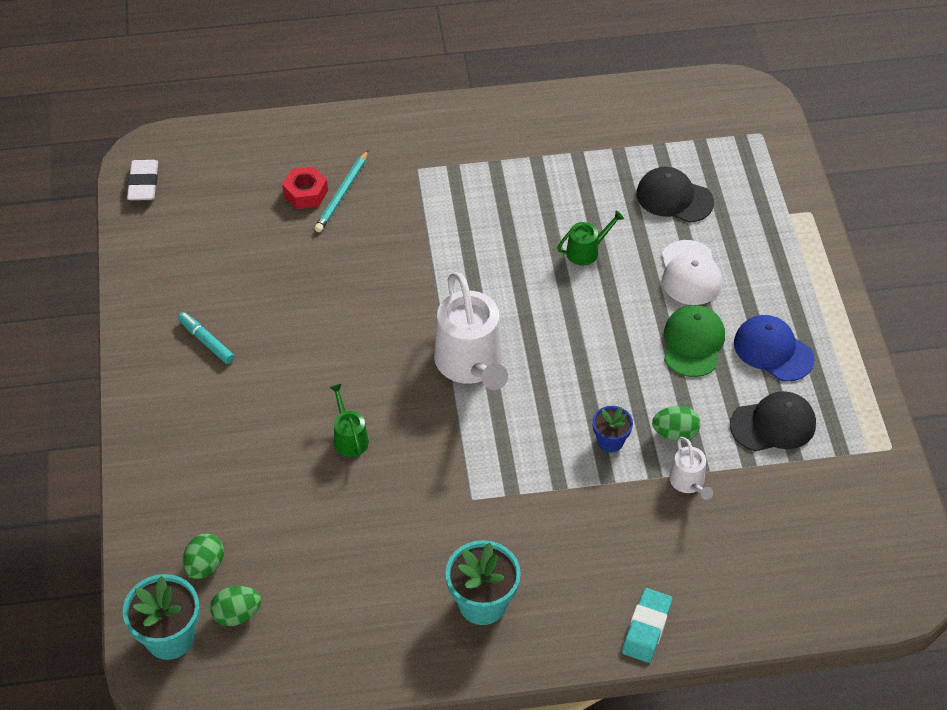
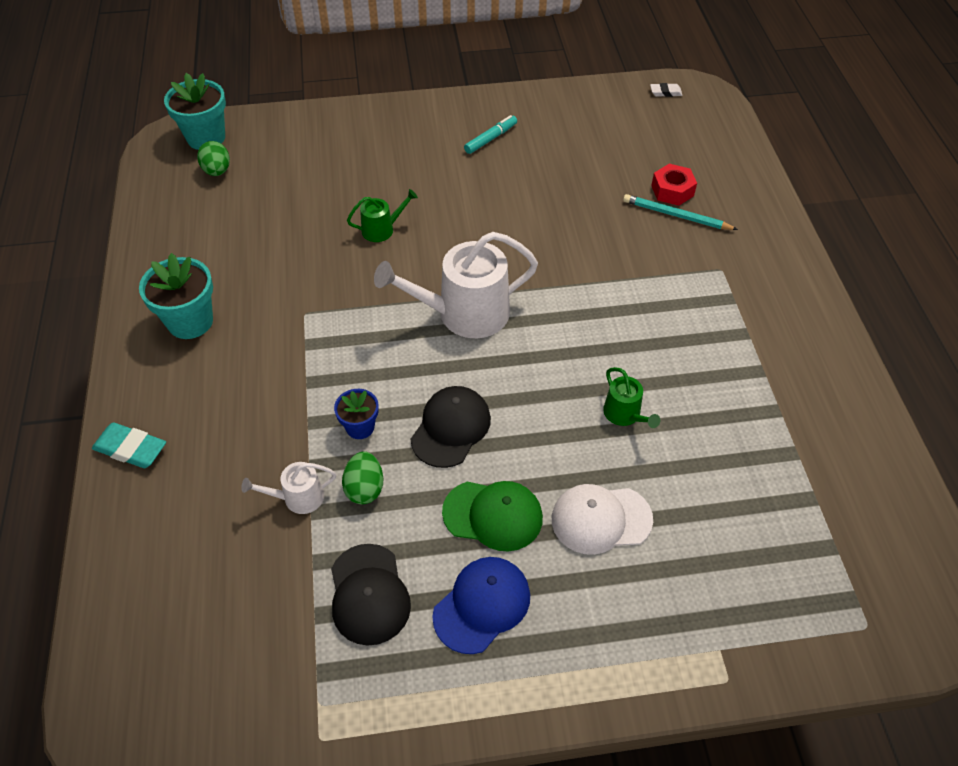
camera: 90 degrees right, 0 degrees up
white eraser [127,160,158,200] -> white eraser [650,83,682,97], size x0.59
green egg [183,533,224,579] -> none
black cap [636,167,714,223] -> black cap moved to [411,386,491,468]

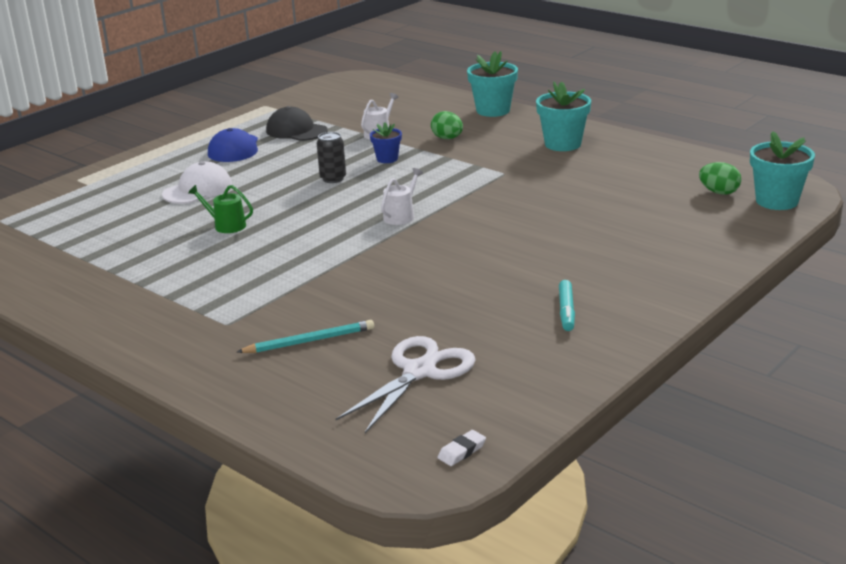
camera: 140 degrees right, 25 degrees down
turquoise eraser [92,422,166,468] -> turquoise flower pot [467,51,518,117]
green egg [342,451,383,504] -> green egg moved to [431,111,463,139]
green watering can [347,189,418,242] -> none
white watering can [374,232,538,338] -> white watering can [381,168,423,225], size x0.49
black cap [411,386,491,468] -> black can [317,132,346,183]
green cap [442,481,543,551] -> none
red nut [651,164,697,206] -> none
none -> white scissors [335,336,475,433]

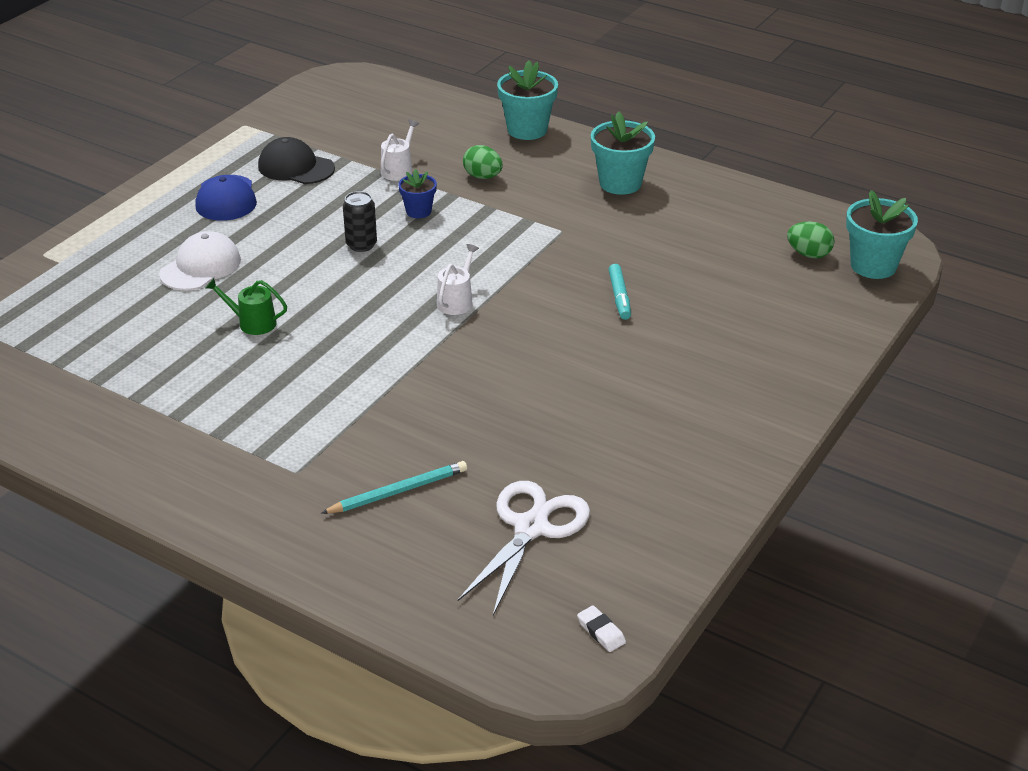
camera: 10 degrees left, 10 degrees up
white eraser [437,430,486,466] -> white eraser turned 75 degrees counterclockwise [577,605,626,652]
turquoise marker [559,280,575,331] -> turquoise marker moved to [608,264,631,320]

